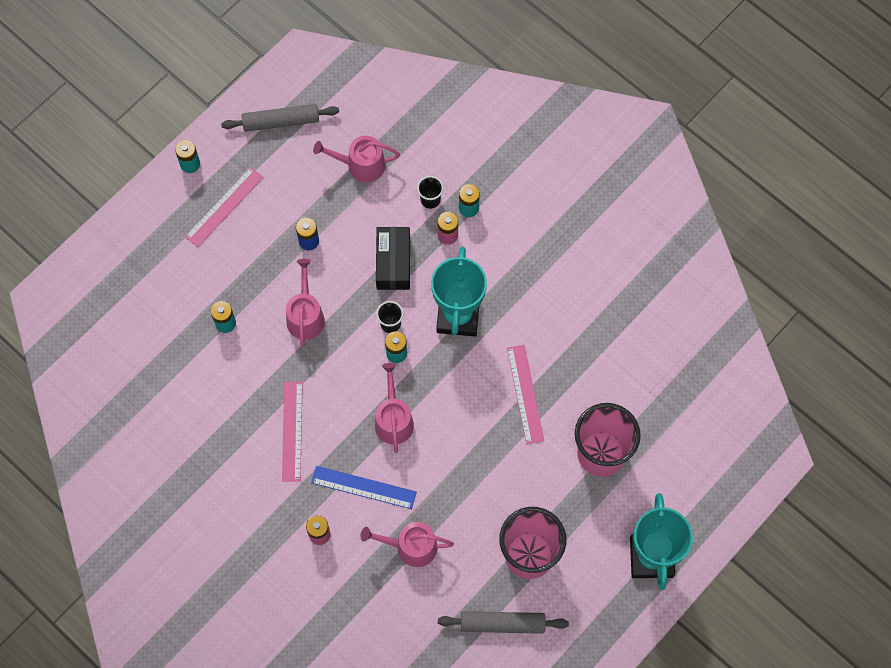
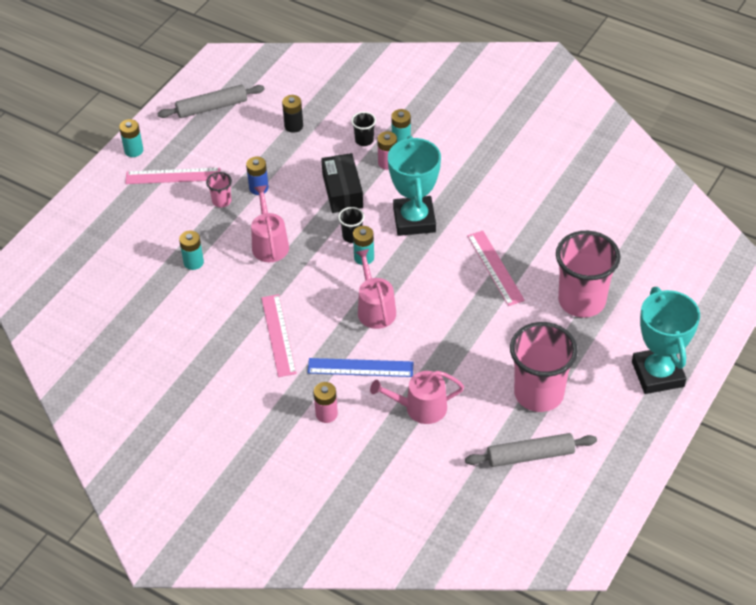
camera: 10 degrees left, 20 degrees down
pink ruler [185,167,264,247] -> pink ruler turned 60 degrees clockwise [125,168,220,184]
pink watering can [313,136,400,182] -> black battery [282,95,303,133]
none -> pink cup [206,172,232,207]

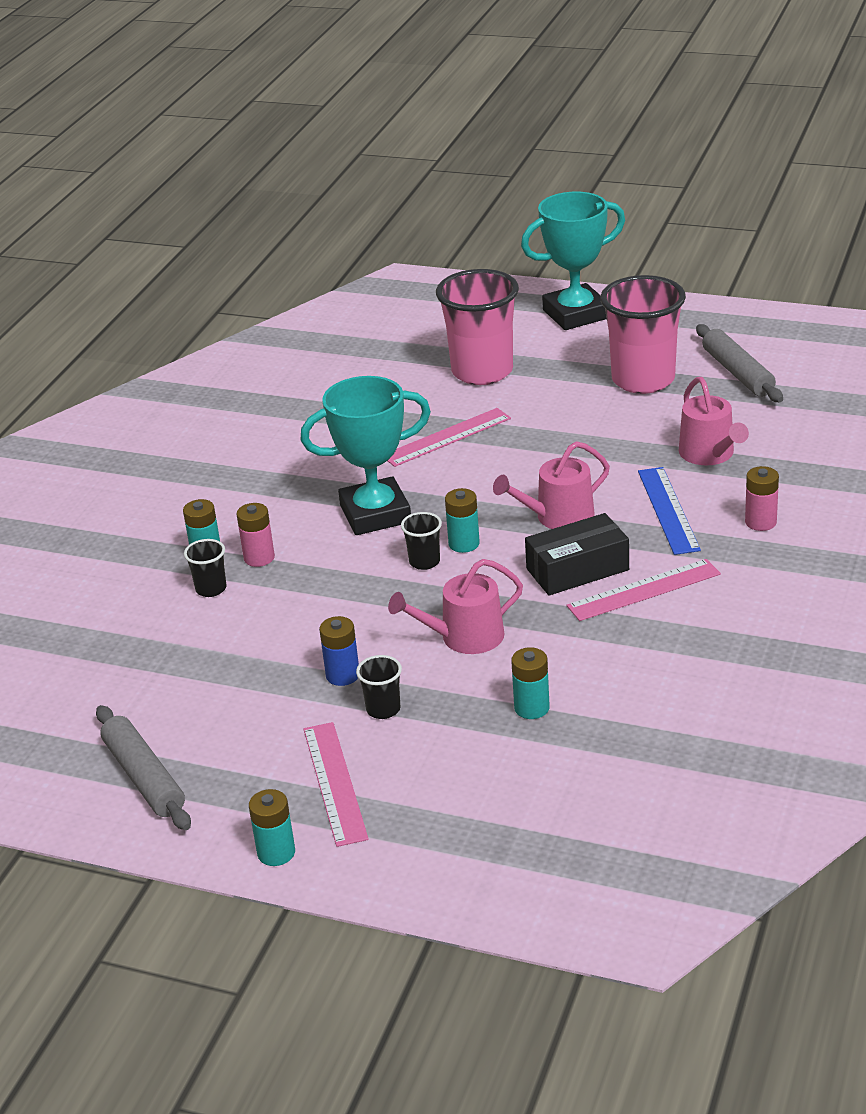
camera: 100 degrees left, 15 degrees down
pink cup [206,172,232,207] -> black cup [356,655,402,719]
black battery [282,95,303,133] -> none
black box [321,153,363,213] -> black box moved to [525,513,629,596]

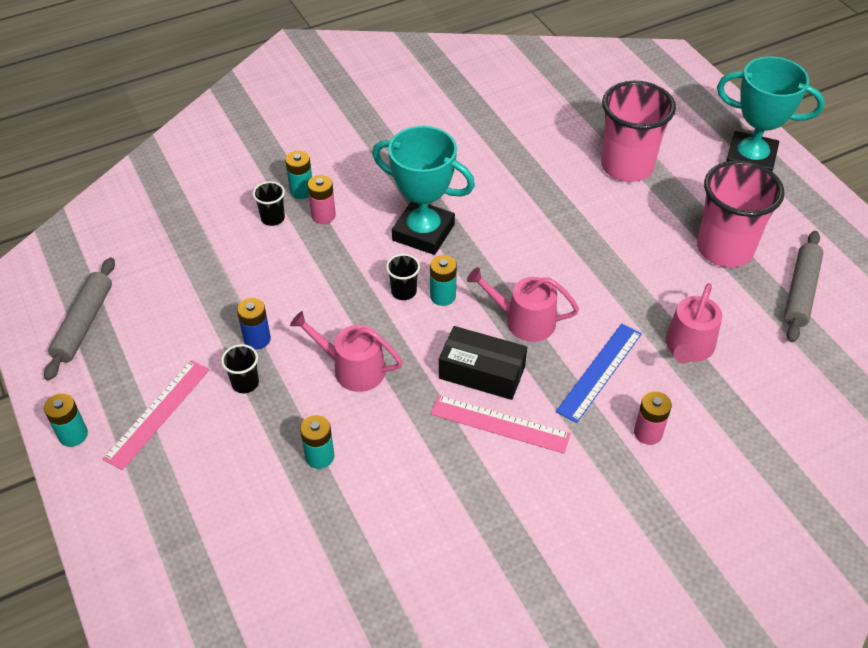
camera: 40 degrees right, 15 degrees up
pink ruler [388,408,511,467] -> none

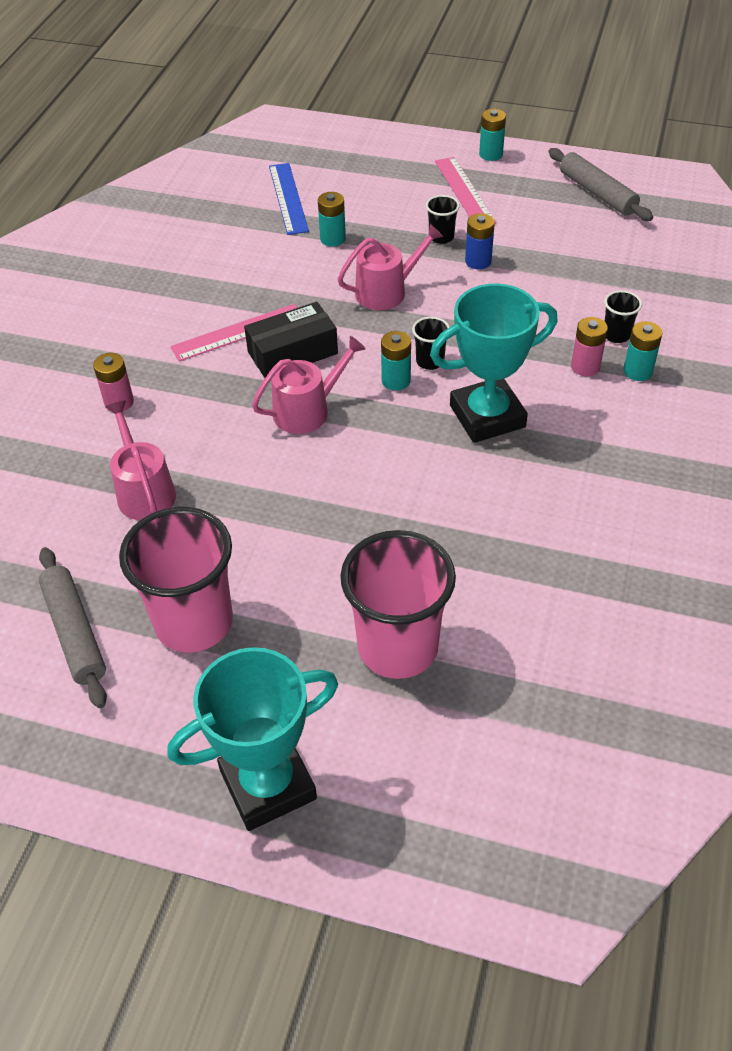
camera: 135 degrees right, 0 degrees up
blue ruler [556,323,642,423] -> blue ruler moved to [269,163,309,235]

